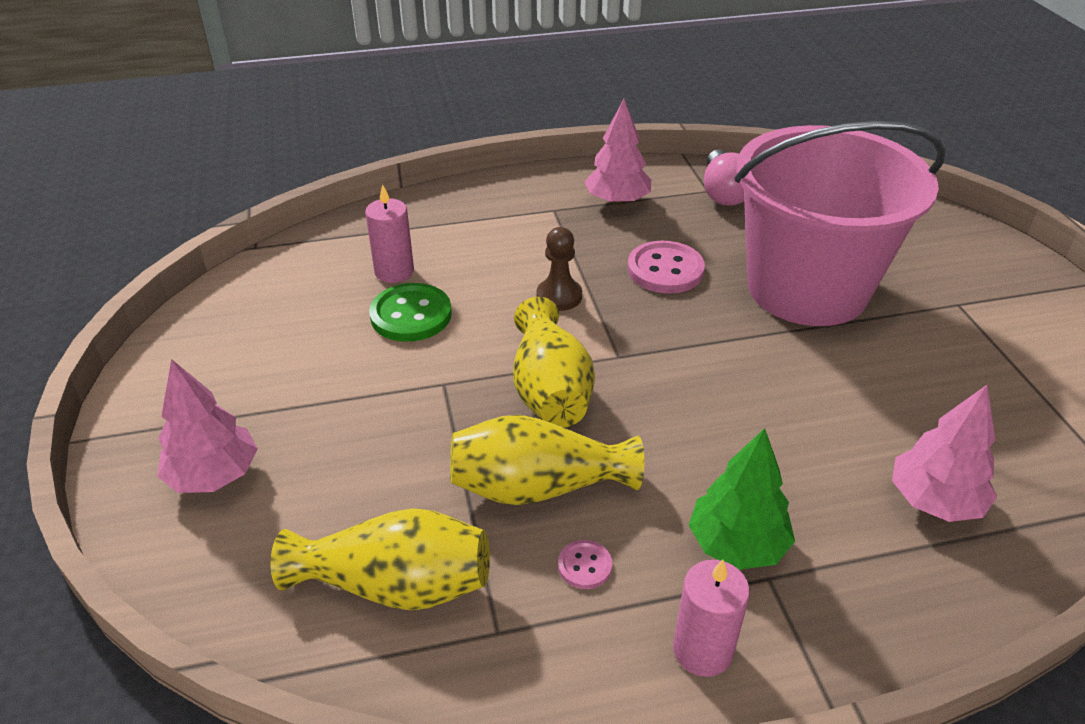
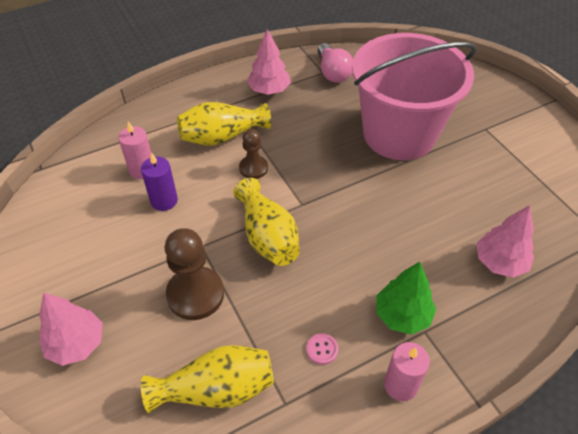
camera: 15 degrees left, 10 degrees up
green button [369,283,452,342] -> purple candle [141,153,178,211]
yellow vase [450,415,645,505] -> yellow vase moved to [177,102,271,146]
pink button [628,241,705,293] -> none
none -> brown pawn [165,228,224,320]

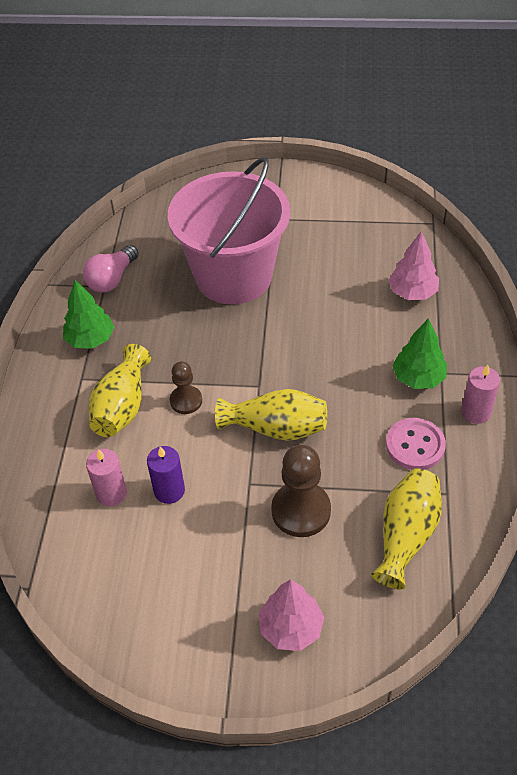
camera: 55 degrees left, 0 degrees up
pink tree [247,29,291,95] -> green tree [63,280,114,349]
pink button [307,333,339,365] -> pink button [386,418,446,470], size x1.98
pink light bulb [318,43,353,83] -> pink light bulb turned 105 degrees clockwise [83,245,138,293]

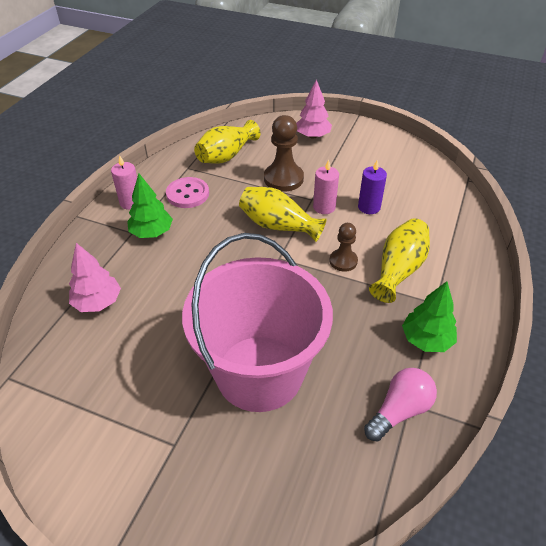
camera: 165 degrees left, 5 degrees down
pink candle [86,449,127,506] -> pink candle moved to [313,160,339,214]

